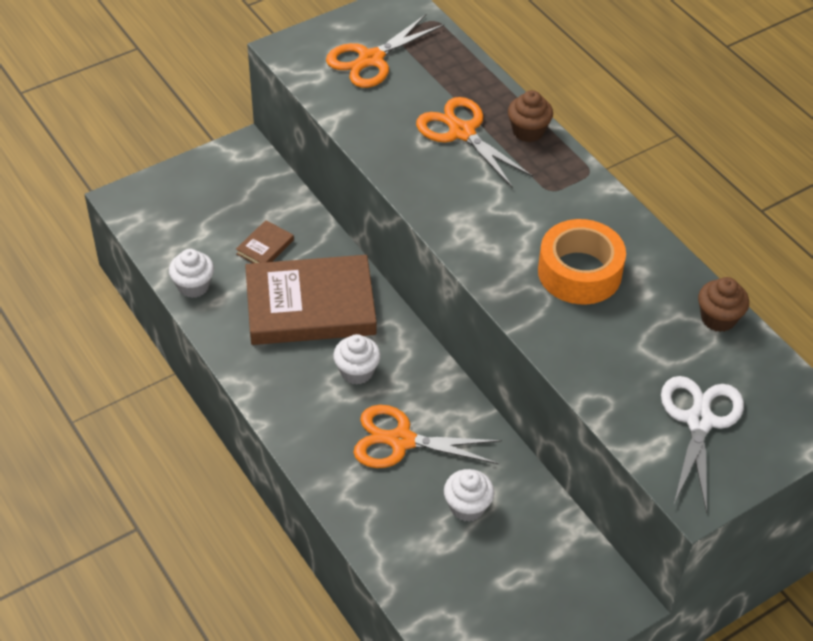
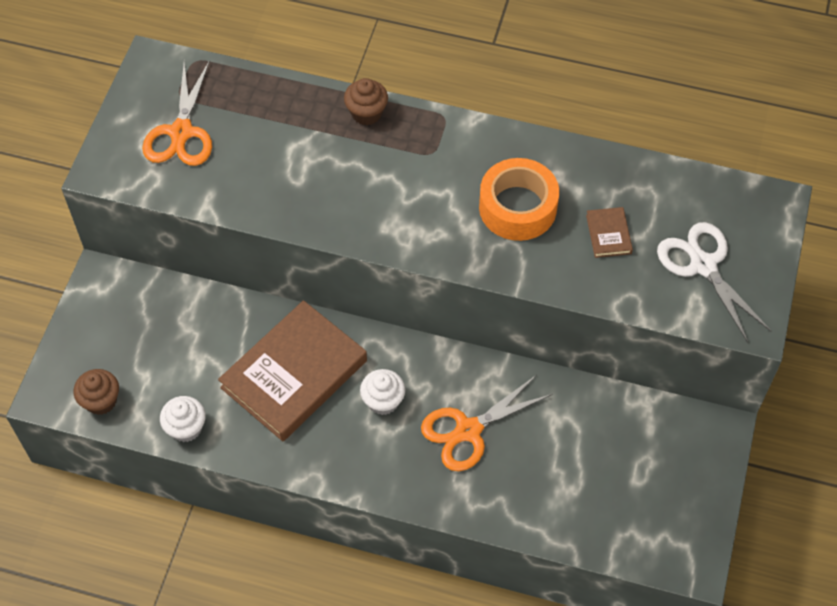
camera: 40 degrees left, 10 degrees up
brown book [236,220,294,263] -> brown book moved to [586,207,633,258]
orange scissors [416,97,534,188] -> none
white cupcake [444,469,494,522] -> none
brown cupcake [698,277,749,332] -> brown cupcake moved to [74,369,119,415]

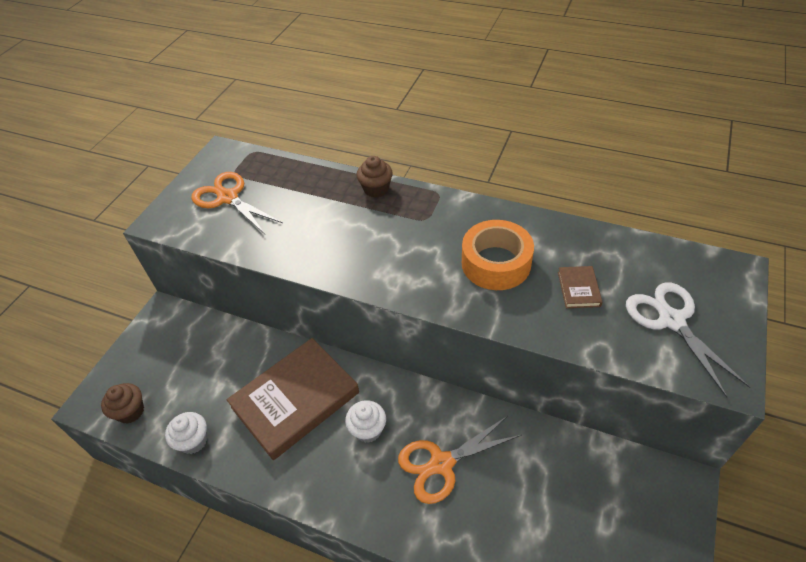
camera: 10 degrees right, 10 degrees down
orange scissors [142,61,212,166] -> orange scissors turned 120 degrees clockwise [191,172,283,234]

